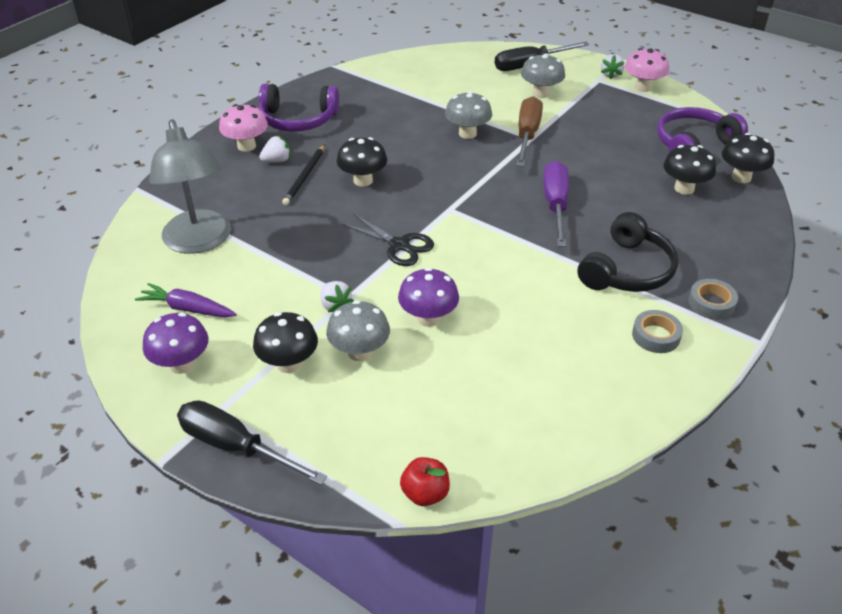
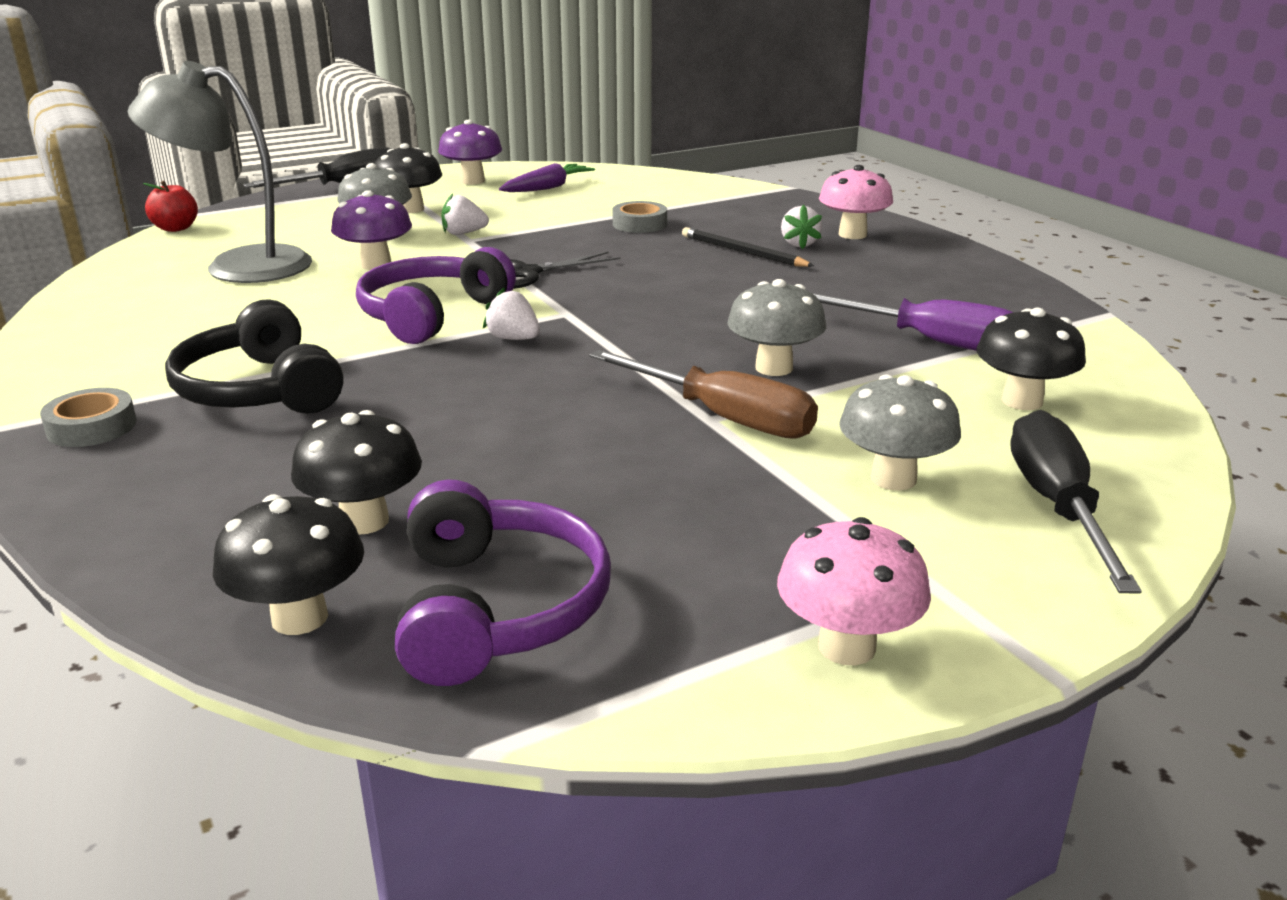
camera: 115 degrees right, 15 degrees down
grey lamp [149,119,231,254] -> grey lamp moved to [128,61,312,283]
purple headphones [259,84,339,132] -> purple headphones moved to [356,247,516,344]
black mushroom [337,137,387,187] -> black mushroom moved to [976,307,1086,410]
purple screwdriver [543,161,569,247] -> purple screwdriver moved to [812,293,1013,351]
white strawberry [601,54,624,79] -> white strawberry moved to [483,288,540,340]
grey tape [632,310,683,353] -> grey tape moved to [612,201,667,233]

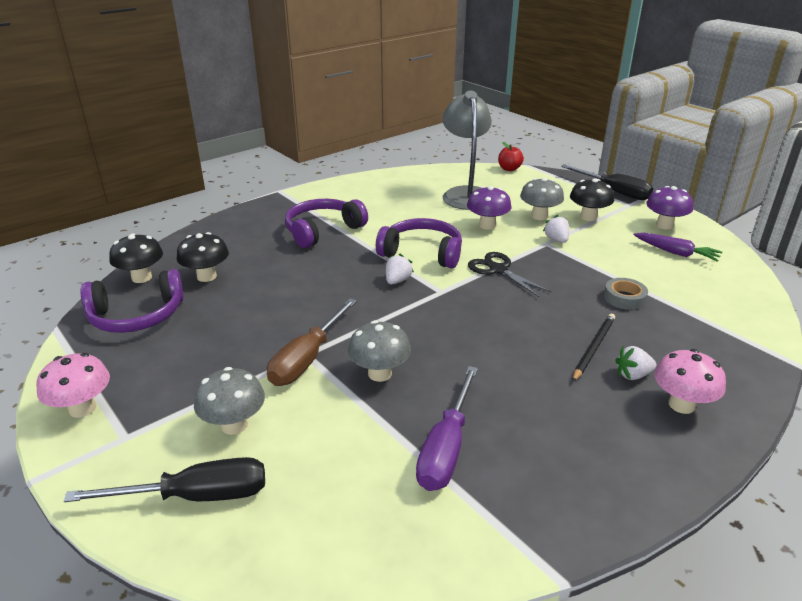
camera: 80 degrees right, 5 degrees up
grey tape [40,388,137,447] -> none
black headphones [165,299,343,414] -> purple headphones [285,199,368,248]
black mushroom [976,307,1086,410] -> none

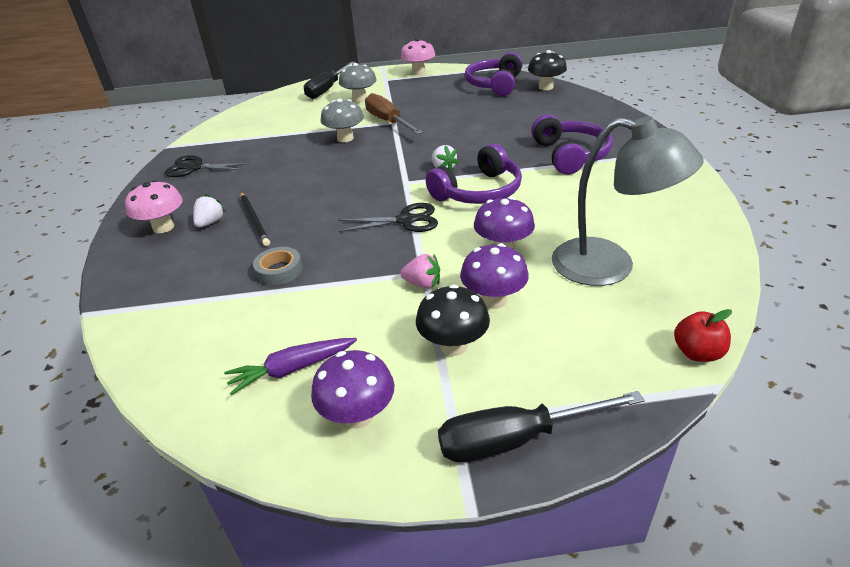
camera: 125 degrees right, 5 degrees up
black mushroom [177,232,229,282] -> none
purple screwdriver [416,366,478,491] -> none
grey mushroom [520,178,564,220] -> purple mushroom [460,243,529,309]
white strawberry [543,215,569,243] -> pink strawberry [400,254,440,289]
none -> black scissors [165,155,250,177]

